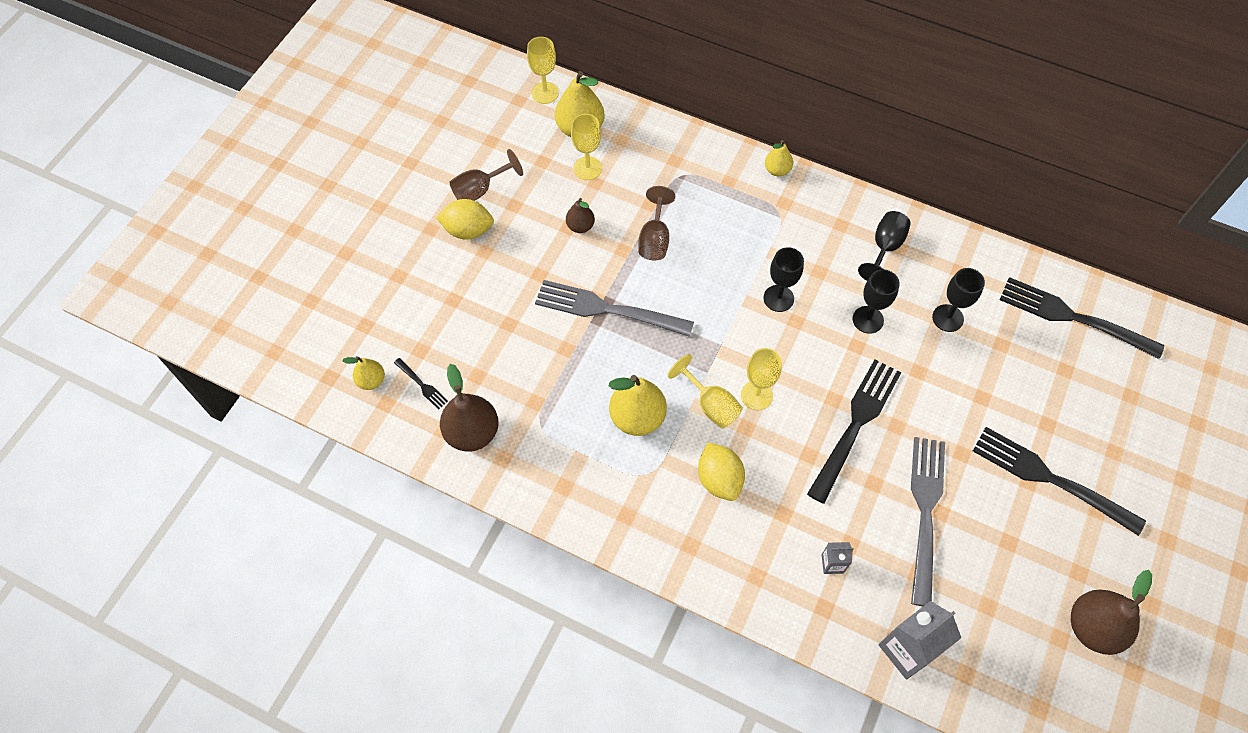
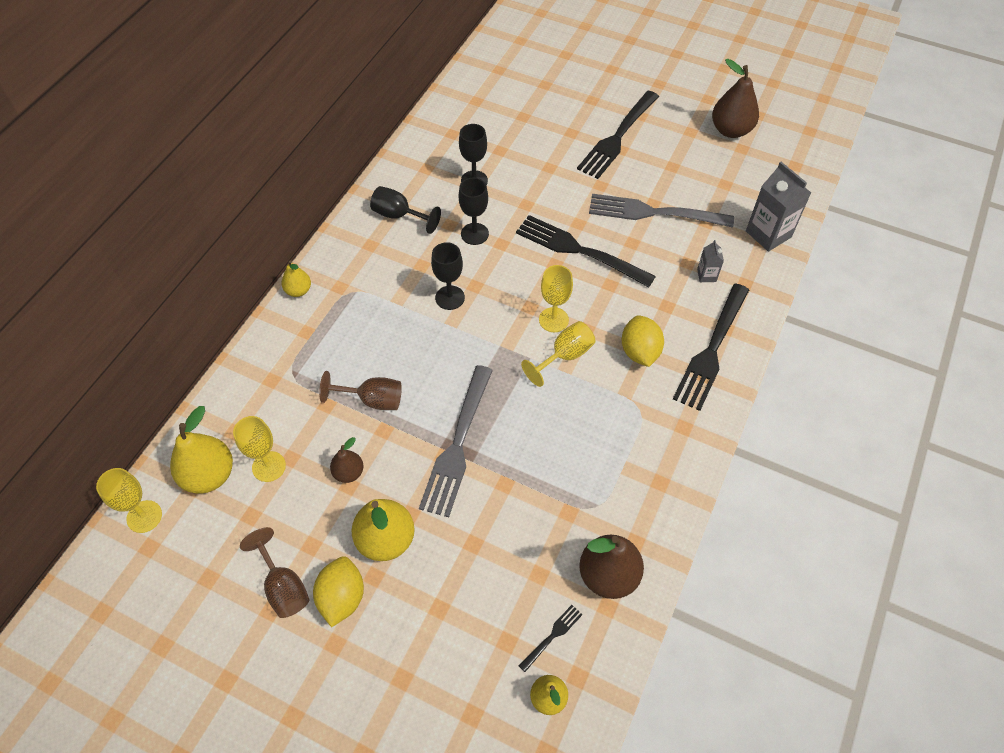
camera: 90 degrees left, 5 degrees down
yellow pear [609,375,667,436] -> yellow pear moved to [351,499,415,561]
yellow lemon [698,442,745,501] -> yellow lemon turned 75 degrees counterclockwise [622,315,664,367]
black fork [1000,277,1164,359] -> black fork moved to [673,283,749,411]

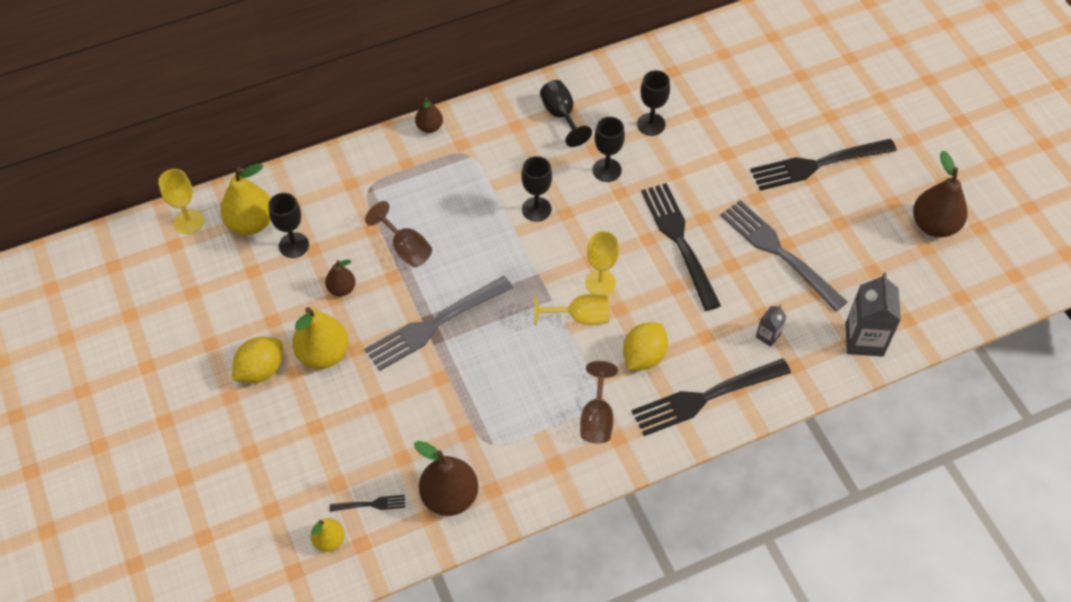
camera: 40 degrees right, 0 degrees up
yellow goblet [233,416,286,482] -> black goblet [268,193,309,258]
brown goblet [240,527,309,618] -> brown goblet moved to [580,361,618,443]
yellow pear [281,260,311,297] -> brown pear [415,97,443,133]

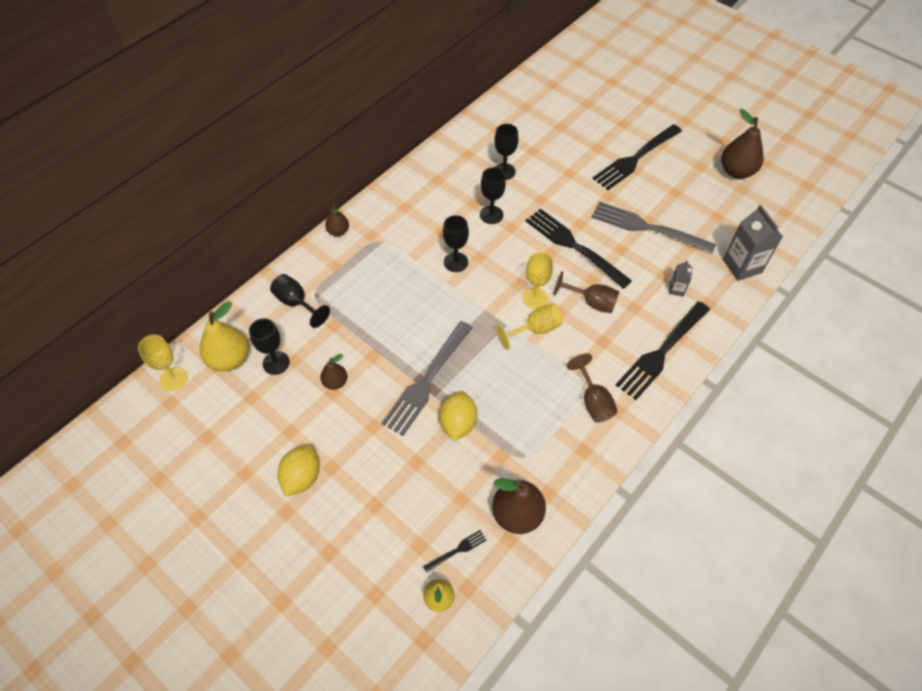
camera: 25 degrees left, 0 degrees up
yellow pear [292,307,349,369] -> none
brown goblet [365,201,432,267] -> brown goblet moved to [553,271,619,314]
black goblet [540,80,592,147] -> black goblet moved to [270,274,330,328]
yellow lemon [623,322,668,370] -> yellow lemon moved to [439,391,477,441]

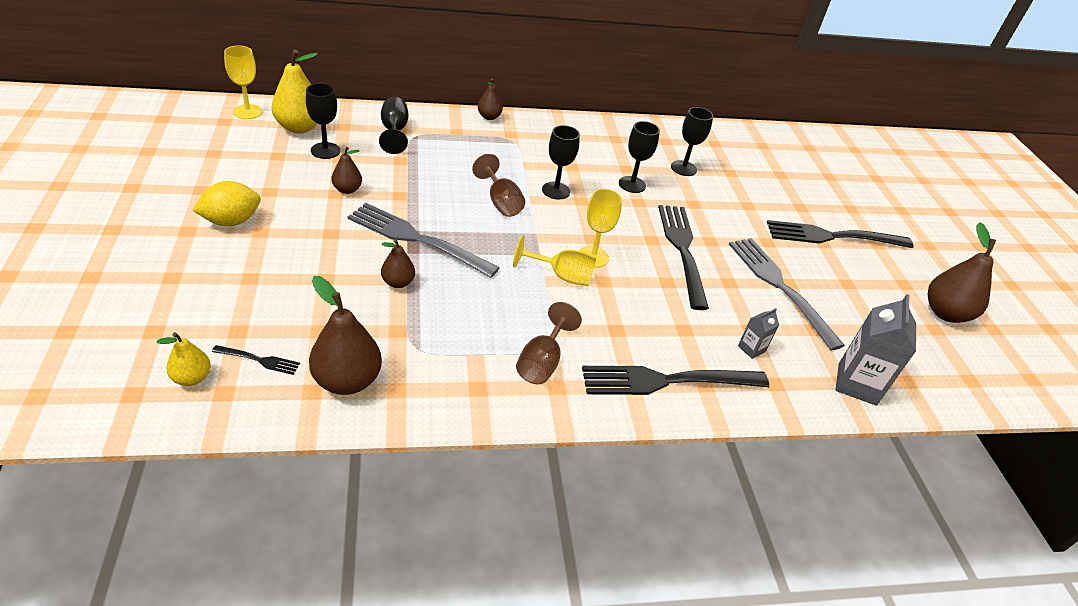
camera: 35 degrees right, 15 degrees down
grey fork [381,321,473,436] -> grey fork turned 45 degrees clockwise [348,203,500,278]
yellow lemon [439,391,477,441] -> brown pear [381,239,415,288]
brown goblet [553,271,619,314] -> brown goblet moved to [472,154,525,217]

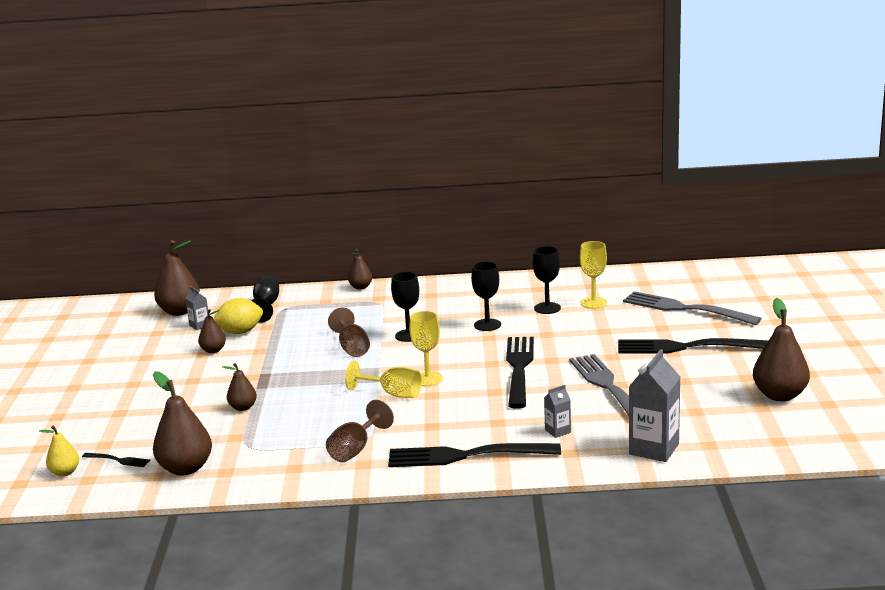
camera: 15 degrees right, 20 degrees down
yellow lemon [193,181,261,226] -> yellow lemon moved to [213,298,263,334]
yellow goblet [224,45,262,119] -> yellow goblet moved to [580,241,607,309]
yellow pear [272,50,318,133] -> brown pear [154,240,200,316]
black goblet [306,83,340,159] -> grey carton [185,287,208,330]
grey fork [348,203,500,278] -> grey fork moved to [623,291,762,325]

